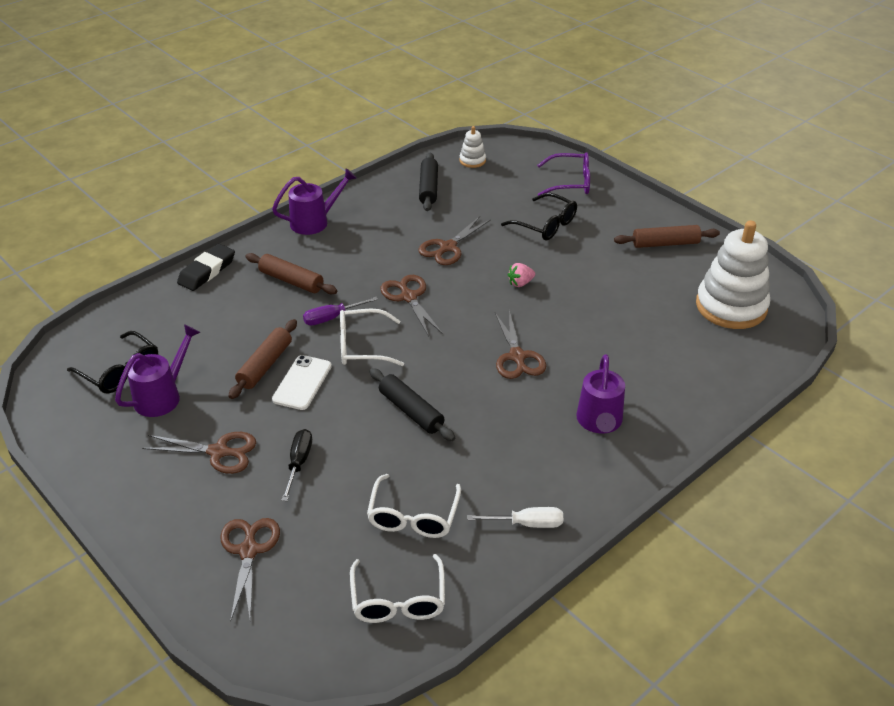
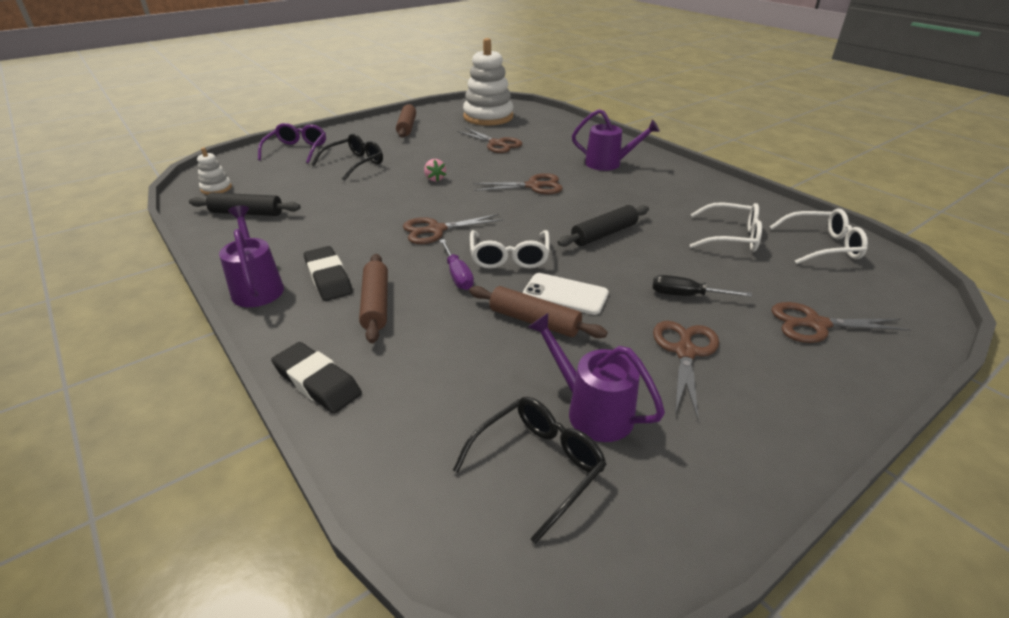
camera: 85 degrees left, 5 degrees down
brown rolling pin [245,253,337,294] -> brown rolling pin turned 45 degrees counterclockwise [359,254,388,343]
brown scissors [418,216,491,265] -> brown scissors moved to [457,127,522,153]
white screwdriver [467,507,563,528] -> none
none -> black eraser [304,246,353,301]

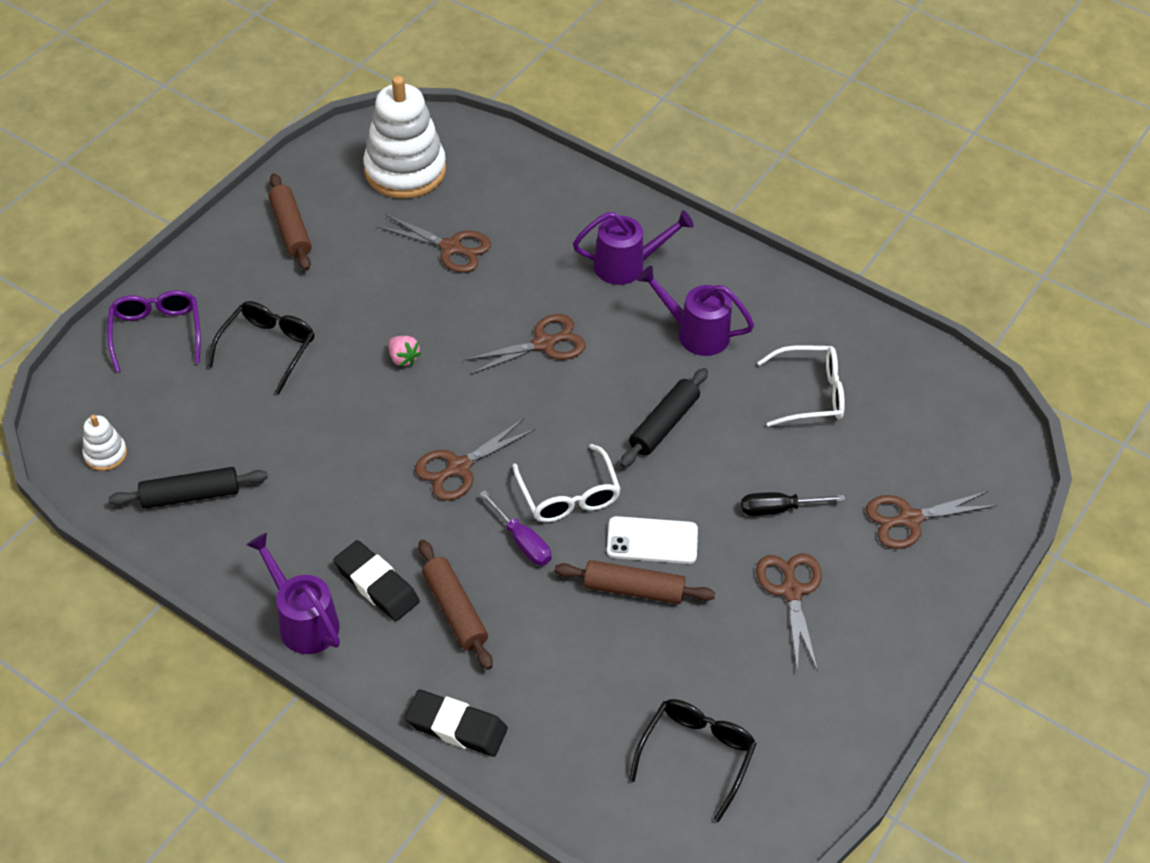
camera: 20 degrees left, 15 degrees up
purple watering can [527,313,665,442] -> purple watering can moved to [637,266,754,356]
white glasses [770,209,868,264] -> none

